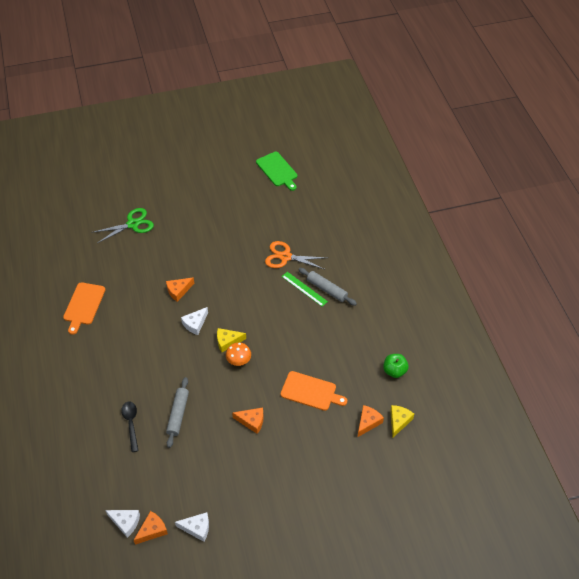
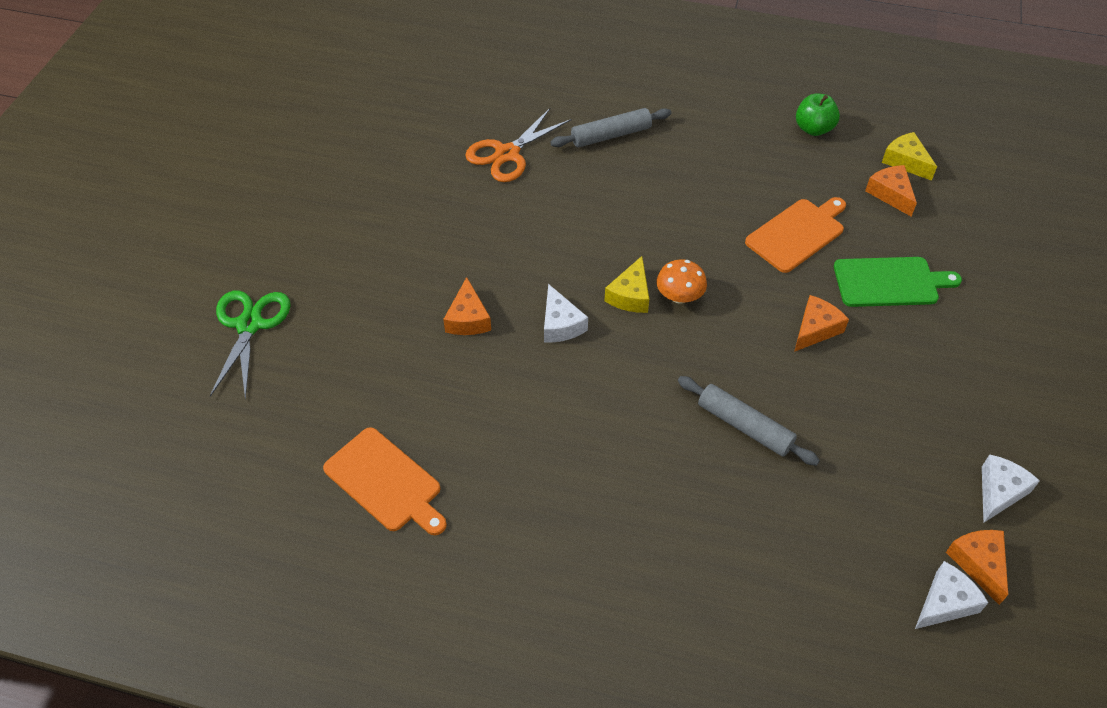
camera: 60 degrees left, 0 degrees up
black spoon [121,402,139,452] -> none
green cutting board [256,152,297,191] -> green cutting board moved to [834,257,962,307]
green ruler [282,272,328,307] -> none

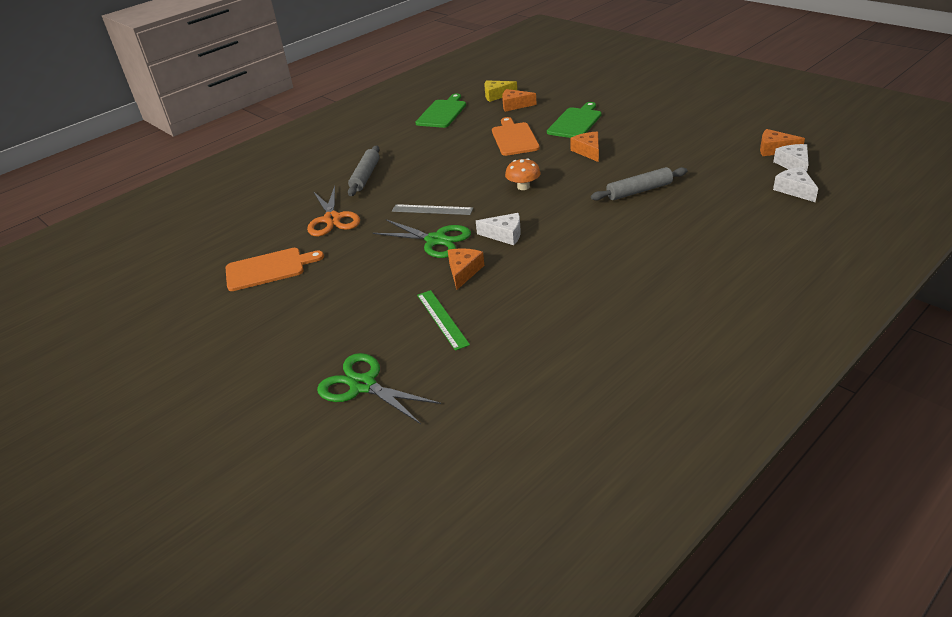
camera: 55 degrees left, 15 degrees down
orange cutting board [323,427,447,535] -> orange cutting board moved to [225,248,324,291]
orange cheese [443,277,491,335] -> orange cheese turned 105 degrees counterclockwise [447,248,484,290]
yellow cheese [604,256,649,313] -> none
green apple [796,94,840,136] -> green cutting board [415,94,466,128]
white cheese [982,455,1040,523] -> white cheese moved to [773,167,818,202]
none -> green scissors [373,219,471,258]
none -> grey ruler [392,204,473,215]
none -> green ruler [417,290,470,351]

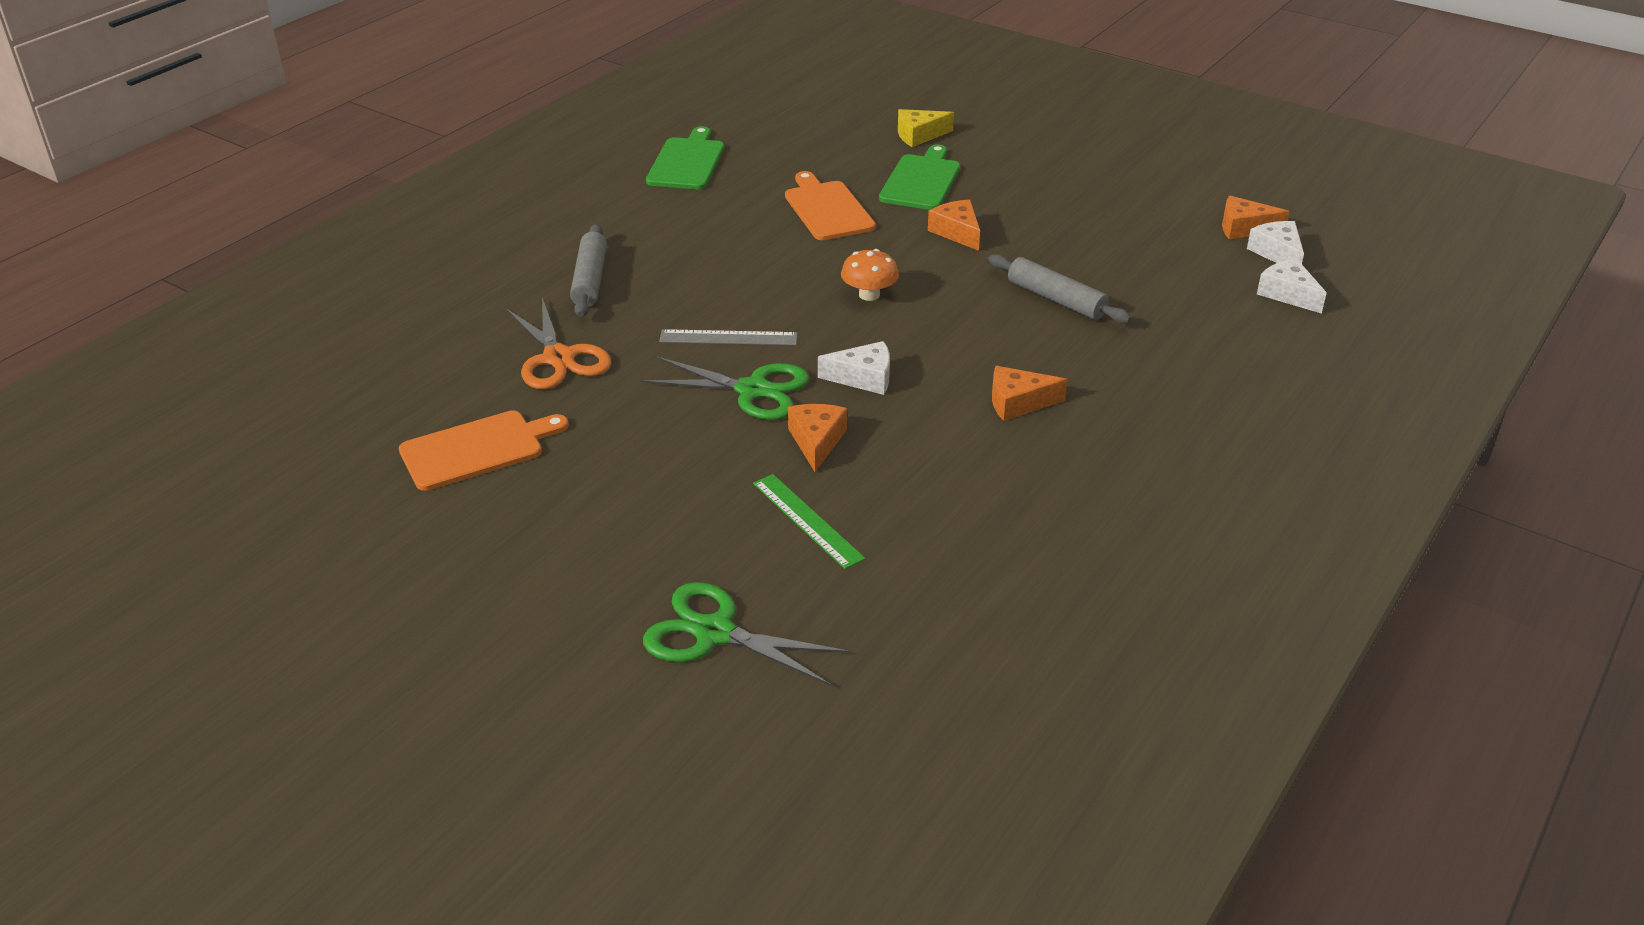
camera: 15 degrees left, 0 degrees up
yellow cheese [484,80,517,102] -> yellow cheese moved to [898,109,954,147]
orange cheese [502,89,537,112] -> orange cheese moved to [992,366,1068,421]
grey rolling pin [591,167,687,201] -> grey rolling pin turned 75 degrees clockwise [988,254,1131,324]

